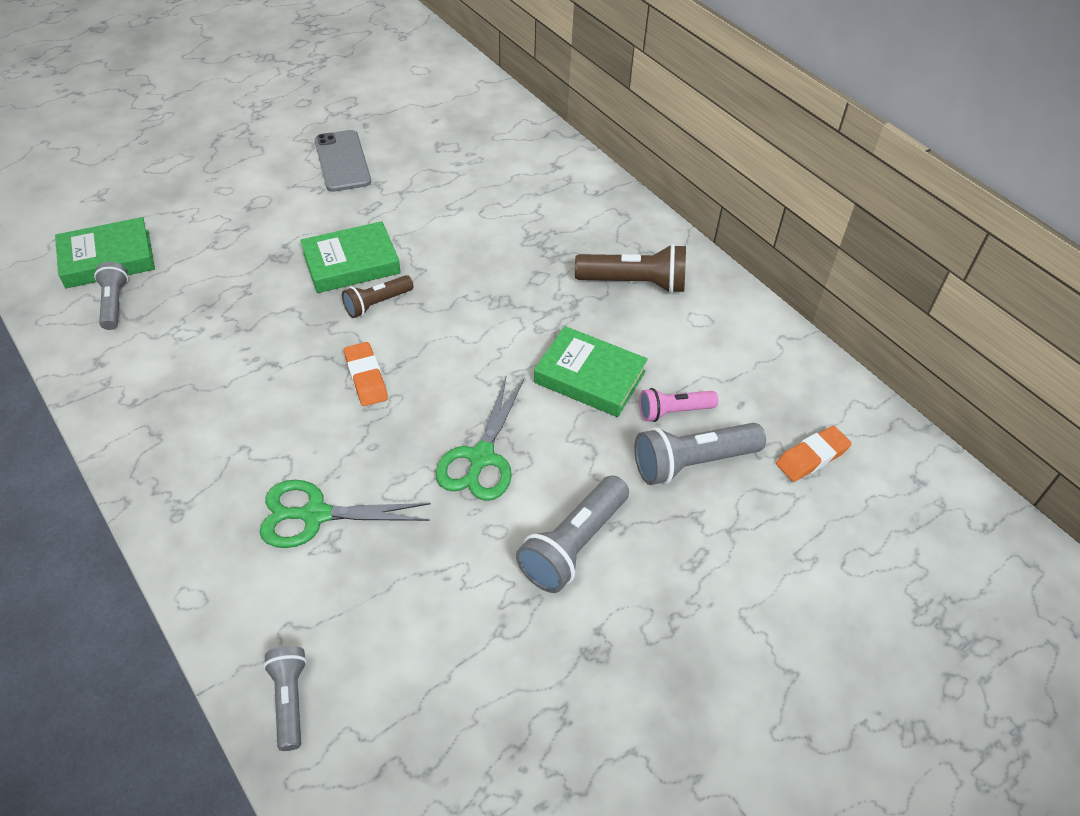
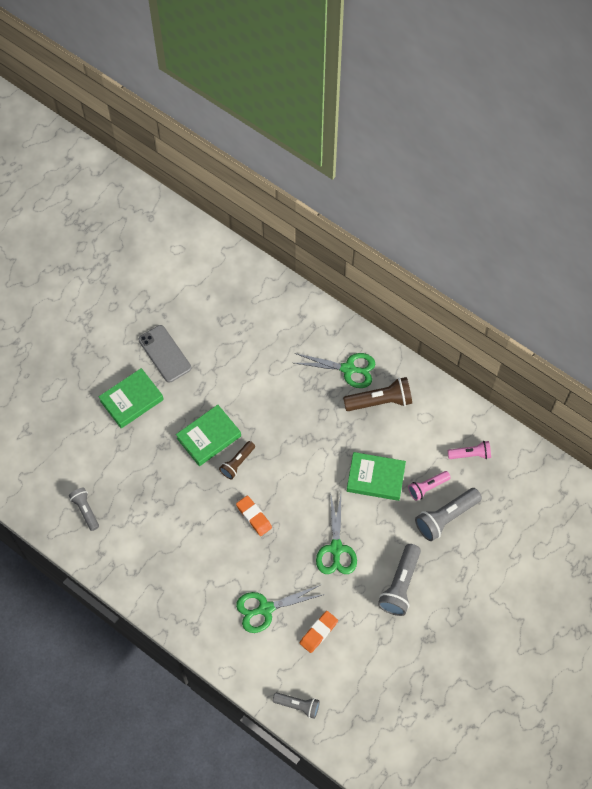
camera: 15 degrees left, 15 degrees up
green book [55,217,155,289] -> green book moved to [99,368,164,428]
grey flashlight [263,646,307,751] -> grey flashlight turned 135 degrees clockwise [273,692,320,719]
orange eraser [776,426,852,482] -> orange eraser moved to [300,611,338,653]
none -> green scissors [294,353,375,388]
none -> pink flashlight [448,441,491,459]

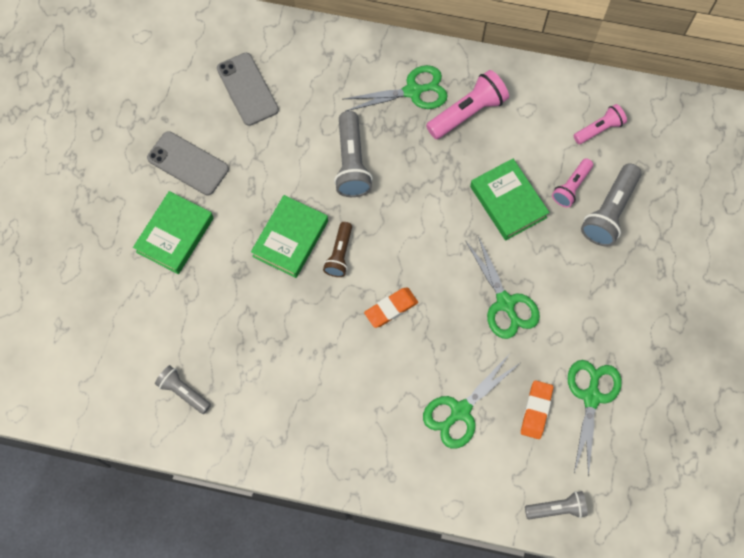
camera: 25 degrees left, 5 degrees up
orange eraser [236,495,272,536] -> orange eraser turned 60 degrees counterclockwise [364,287,418,328]
brown flashlight [343,377,412,411] -> pink flashlight [426,70,509,139]
green book [347,452,406,501] -> green book turned 75 degrees clockwise [470,159,550,240]
grey flashlight [378,544,421,616] -> grey flashlight moved to [334,111,373,197]
none -> grey phone [217,53,279,126]
none -> green scissors [568,360,622,476]

